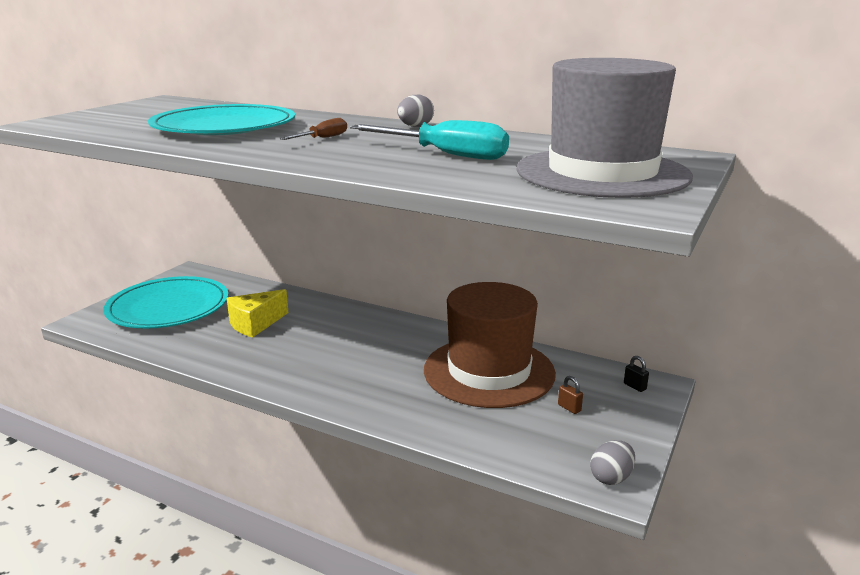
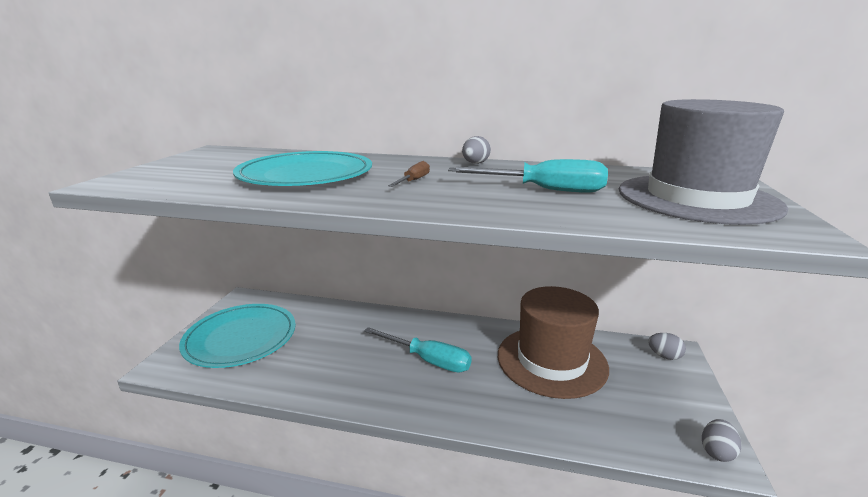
camera: 15 degrees left, 0 degrees up
yellow cheese [227,289,288,338] -> none
brown padlock [558,376,583,414] -> none
black padlock [624,356,649,392] -> grey egg [648,333,686,360]
none -> turquoise screwdriver [364,327,472,372]

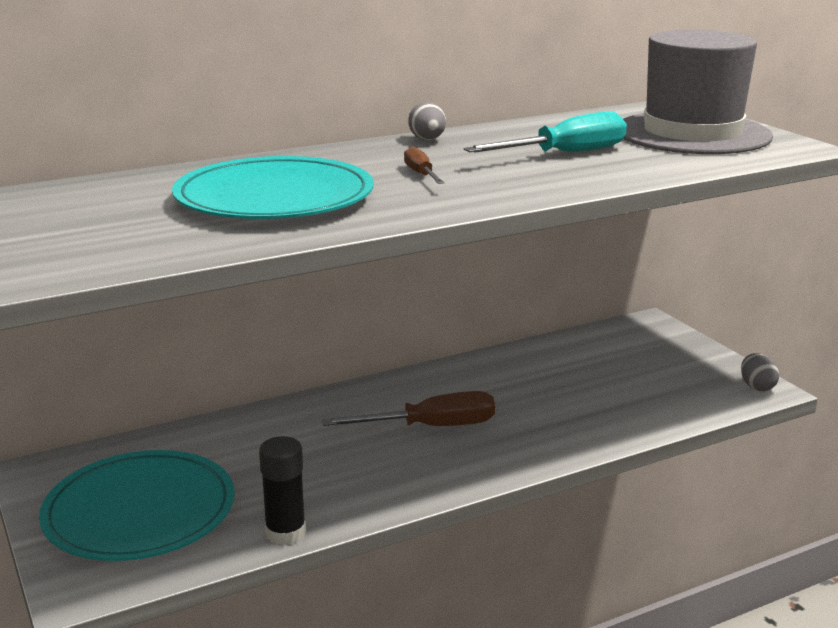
camera: 40 degrees left, 0 degrees up
turquoise screwdriver [364,327,472,372] -> brown screwdriver [322,391,495,426]
brown hat [498,286,609,399] -> none
grey egg [648,333,686,360] -> none
none -> black glue stick [259,436,306,545]

